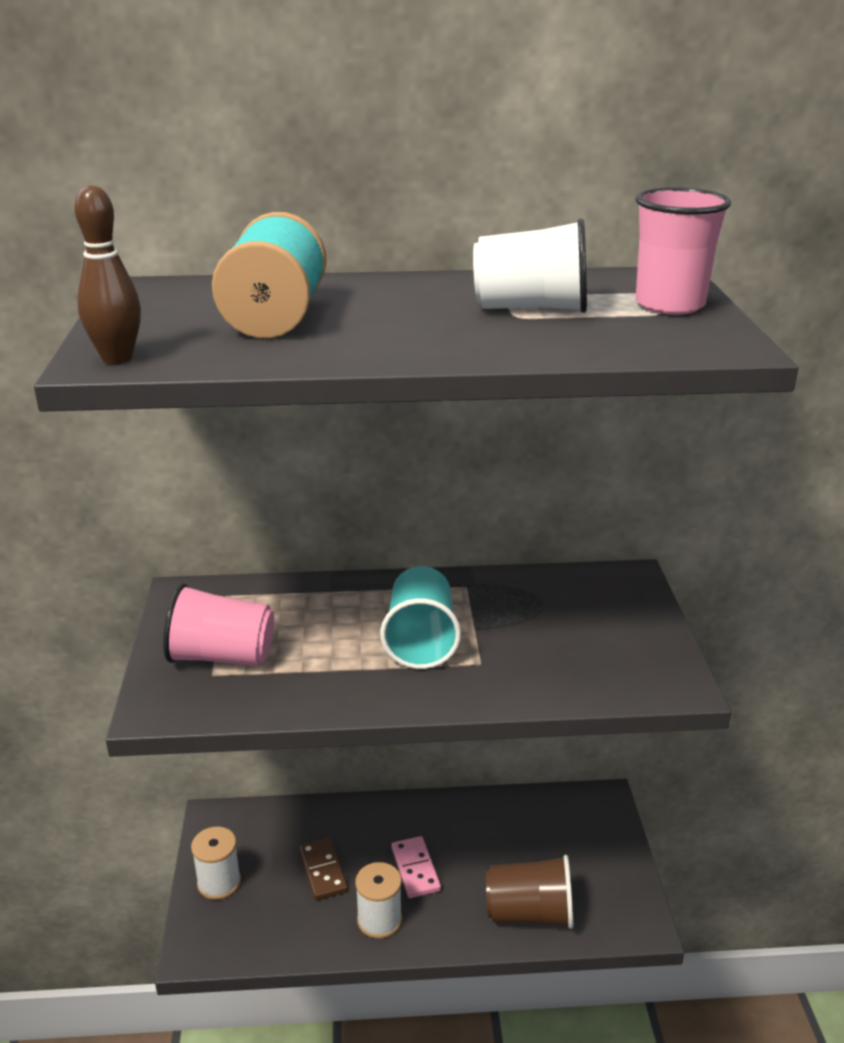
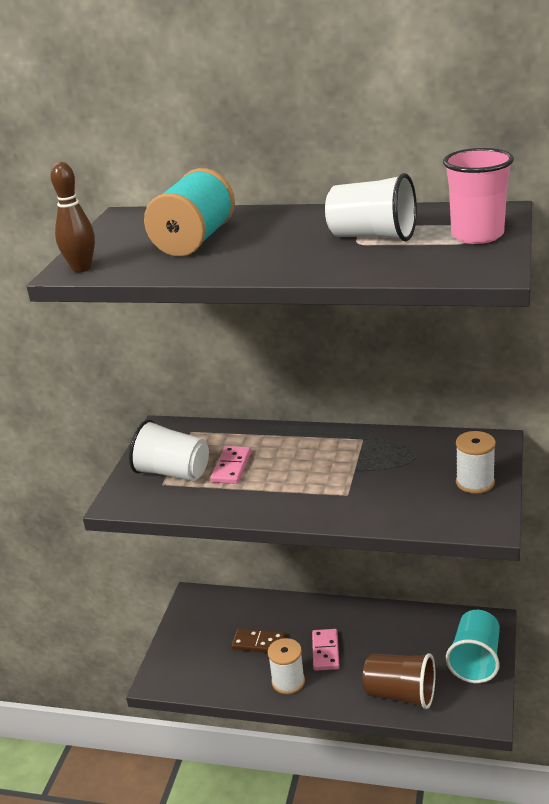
camera: 20 degrees right, 0 degrees up
pink cup [163,583,274,666] -> white cup [129,420,209,481]
white spool [191,827,241,900] -> white spool moved to [456,431,496,494]
brown domino [299,838,348,900] -> brown domino turned 75 degrees counterclockwise [231,628,285,653]
turquoise cup [380,566,461,669] -> turquoise cup moved to [446,610,500,683]
none -> pink domino [210,446,251,484]

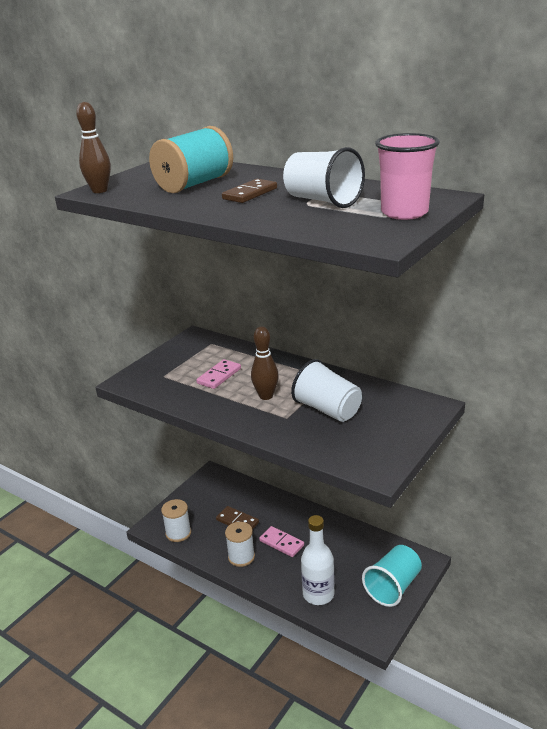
camera: 20 degrees right, 0 degrees up
white cup [129,420,209,481] -> white cup moved to [291,359,362,422]
pink domino [312,629,340,671] -> pink domino turned 75 degrees counterclockwise [259,526,304,557]
brown cup [363,653,436,709] -> white bottle [301,515,335,605]
white spool [456,431,496,494] -> white spool moved to [161,499,191,542]
none -> brown domino [222,179,277,203]
none -> brown bowling pin [251,326,279,400]

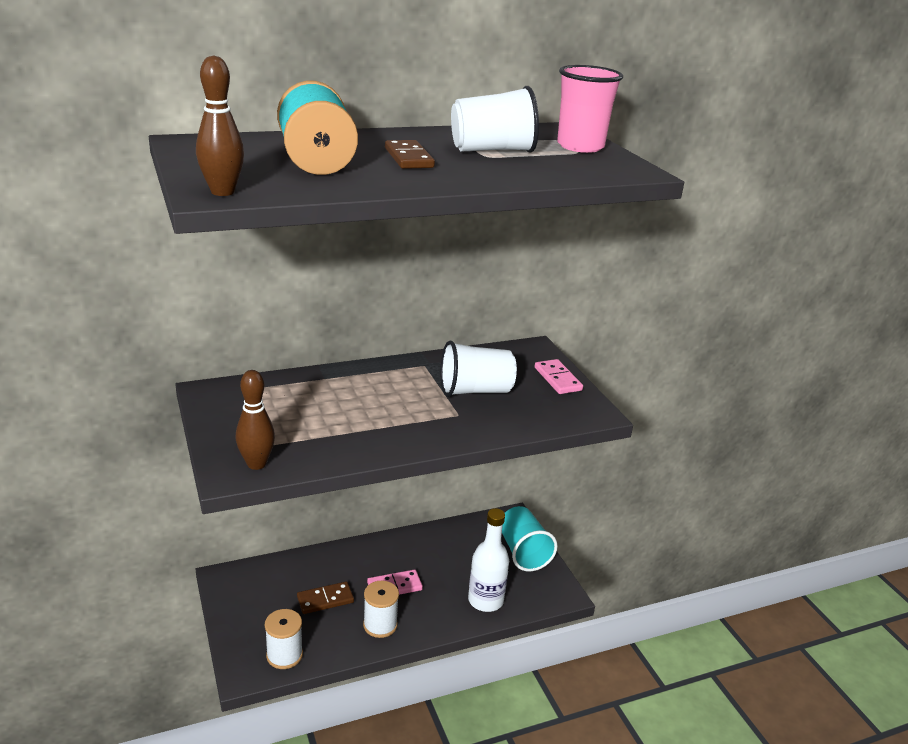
camera: 60 degrees left, 0 degrees up
pink domino [196,359,241,389] -> pink domino moved to [535,359,583,394]
brown bowling pin [251,326,279,400] -> brown bowling pin moved to [236,370,275,470]

